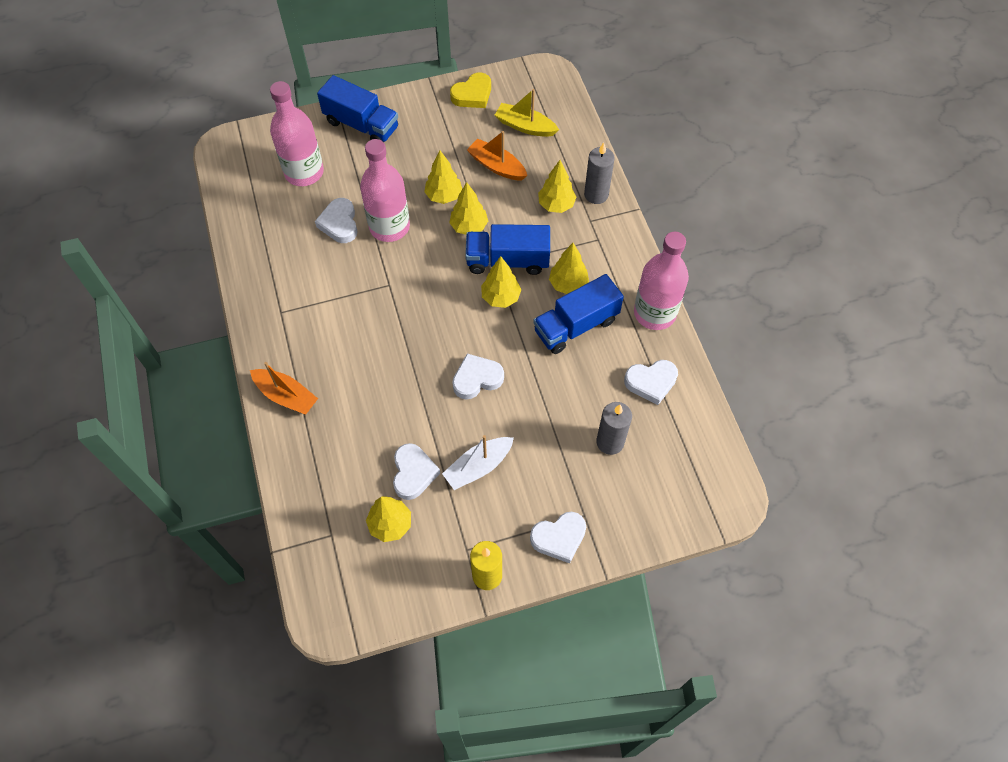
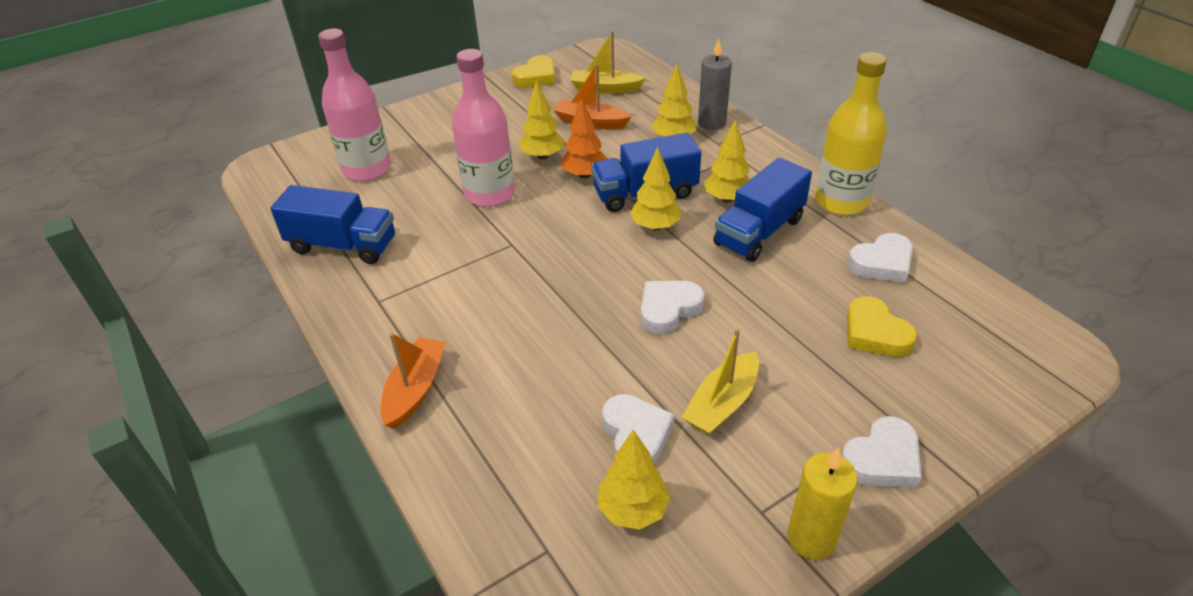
camera: 15 degrees left, 20 degrees down
orange boat [250,362,318,415] -> orange boat turned 90 degrees counterclockwise [380,333,446,429]
white heart [315,198,357,243] -> none
blue truck [317,75,398,142] -> blue truck moved to [270,185,395,264]
white boat [442,435,514,490] -> yellow boat [682,328,759,435]
yellow tree [449,182,488,235] -> orange tree [561,98,608,178]
grey candle [596,402,632,455] -> yellow heart [847,296,917,357]
pink bottle [634,232,689,330] -> yellow bottle [815,52,887,215]

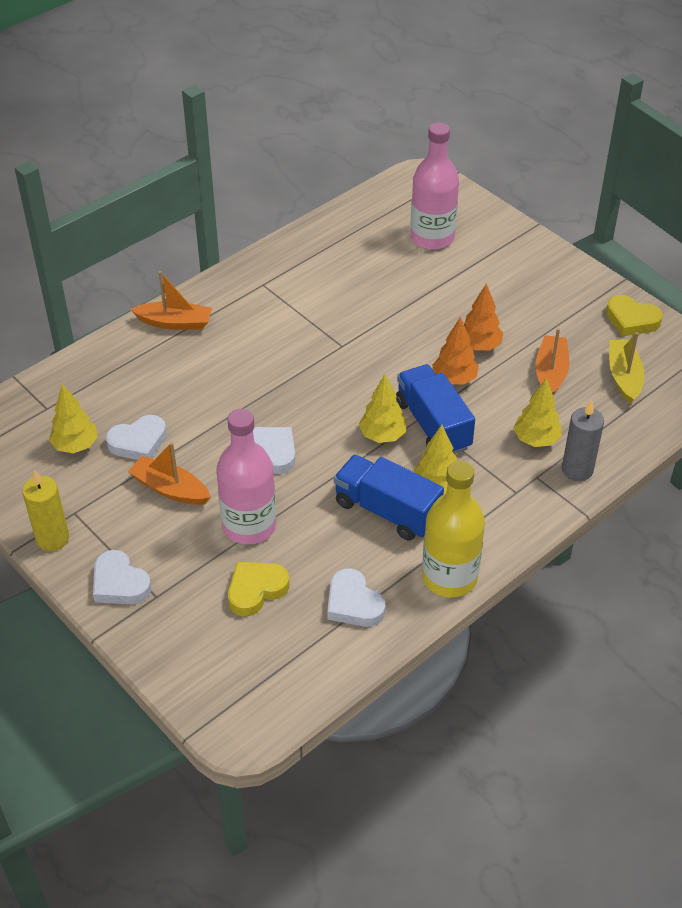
camera: 80 degrees right, 5 degrees up
blue truck [270,185,395,264] -> none
pink bottle [452,49,515,207] -> pink bottle moved to [216,408,276,545]
yellow tree [519,81,565,160] -> orange tree [464,284,503,350]
yellow boat [682,328,759,435] -> orange boat [128,442,211,505]

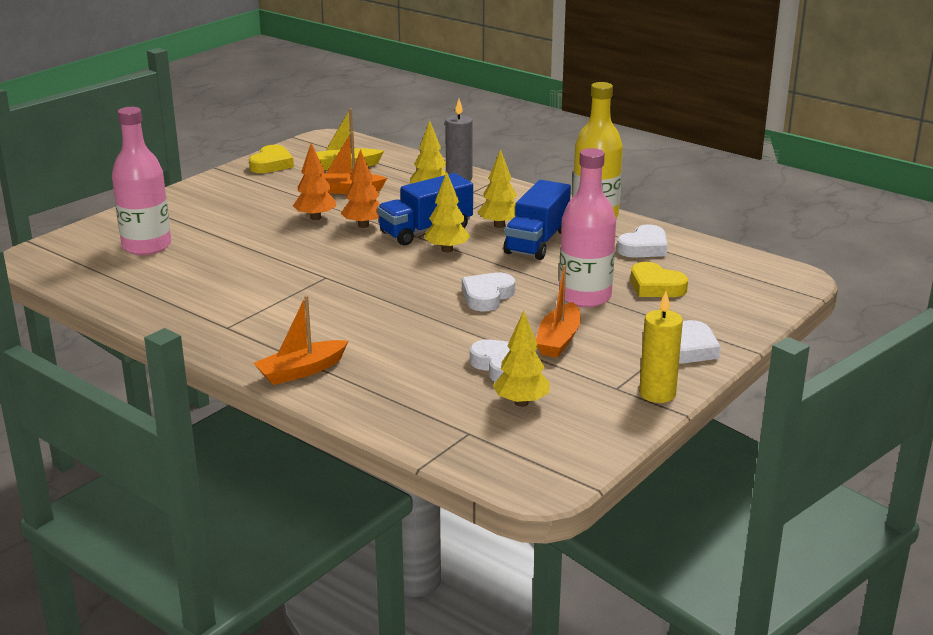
camera: 100 degrees left, 20 degrees down
orange boat [131,271,212,330] -> orange boat turned 120 degrees counterclockwise [254,295,348,385]

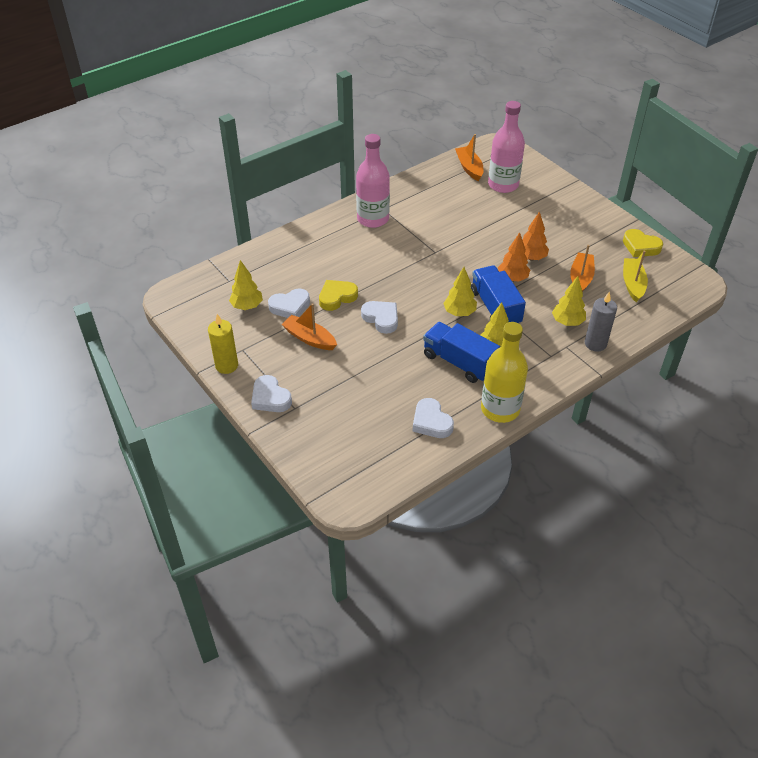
camera: 105 degrees right, 20 degrees up
orange boat [254,295,348,385] -> orange boat moved to [455,134,484,181]
pink bottle [559,148,616,307] -> pink bottle moved to [356,134,390,228]
yellow heart [631,262,688,297] -> yellow heart moved to [319,280,358,311]

